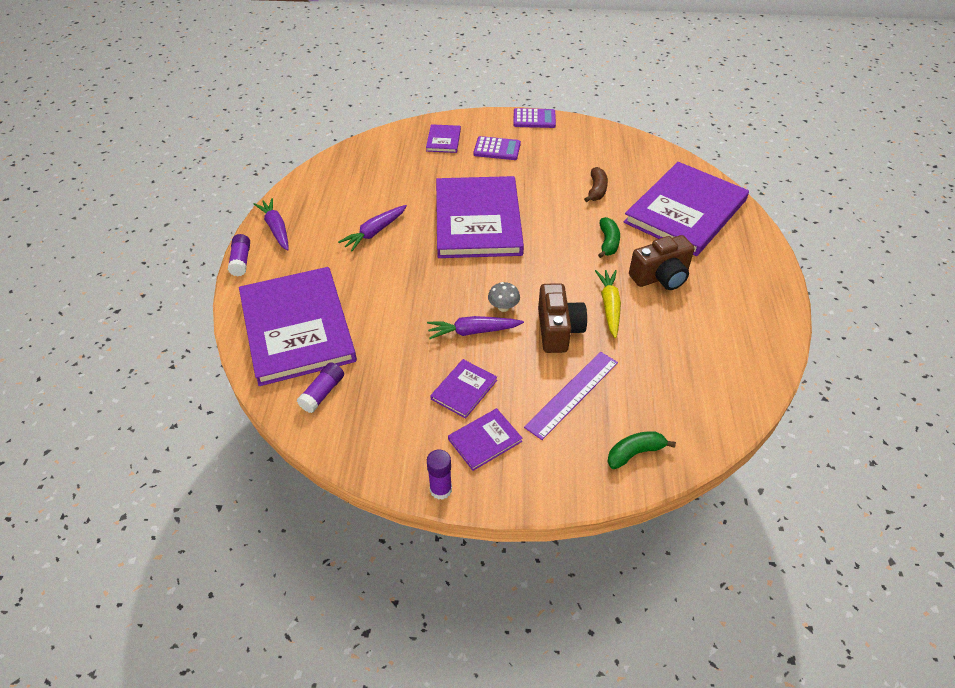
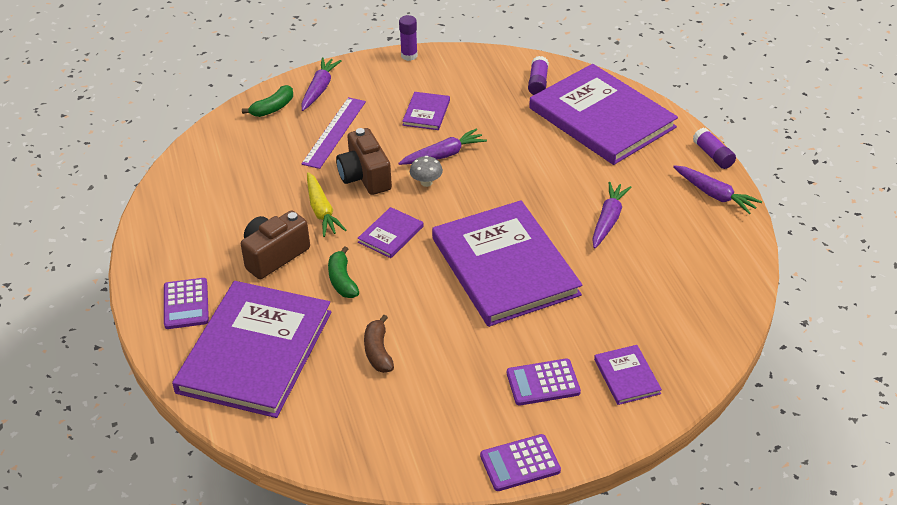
camera: 160 degrees right, 5 degrees down
purple book [448,408,523,471] -> purple book moved to [358,207,424,258]
none -> purple calculator [164,278,209,329]
none -> purple carrot [302,57,342,111]

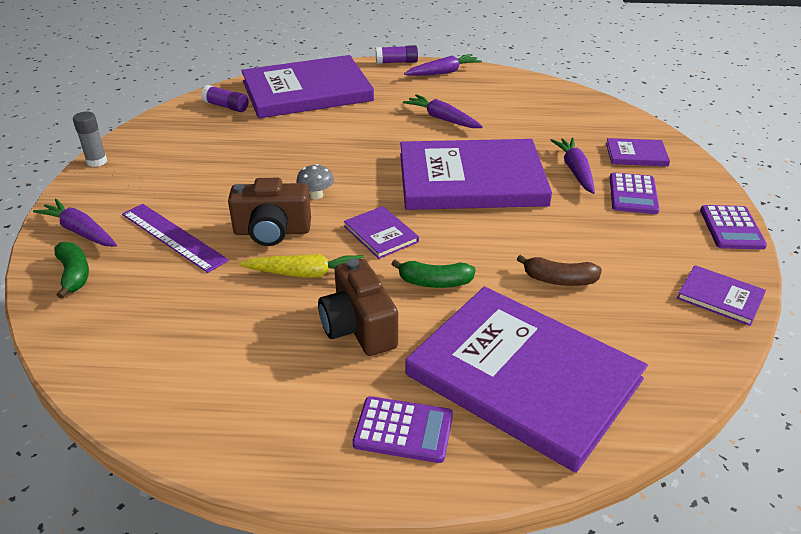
camera: 70 degrees left, 5 degrees down
purple carrot [398,129,487,165] -> purple carrot moved to [551,138,595,194]
purple glue stick [399,15,418,61] -> grey glue stick [73,112,107,167]
purple book [402,92,450,130] -> purple book moved to [677,265,766,326]

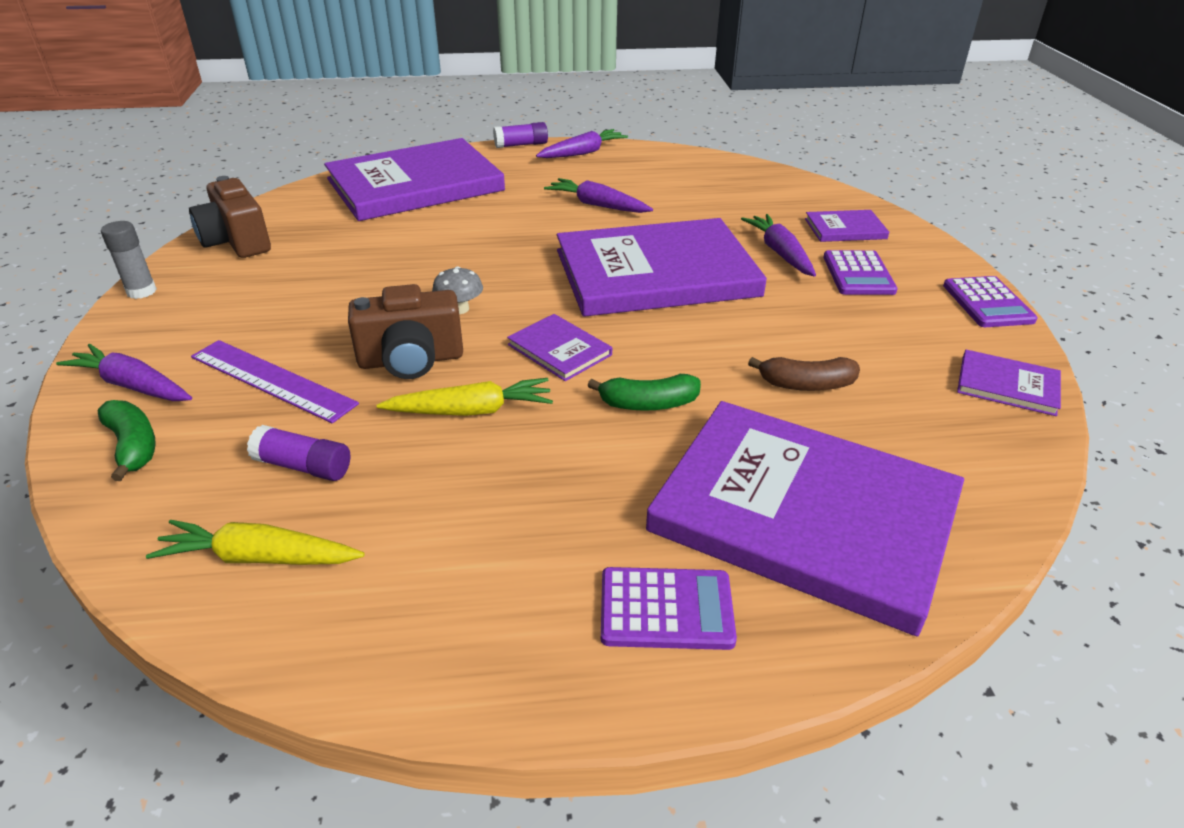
camera: 10 degrees left, 0 degrees up
purple glue stick [201,85,248,112] -> purple glue stick moved to [247,425,350,481]
brown camera [318,259,398,356] -> brown camera moved to [189,176,271,258]
none -> yellow carrot [146,520,365,565]

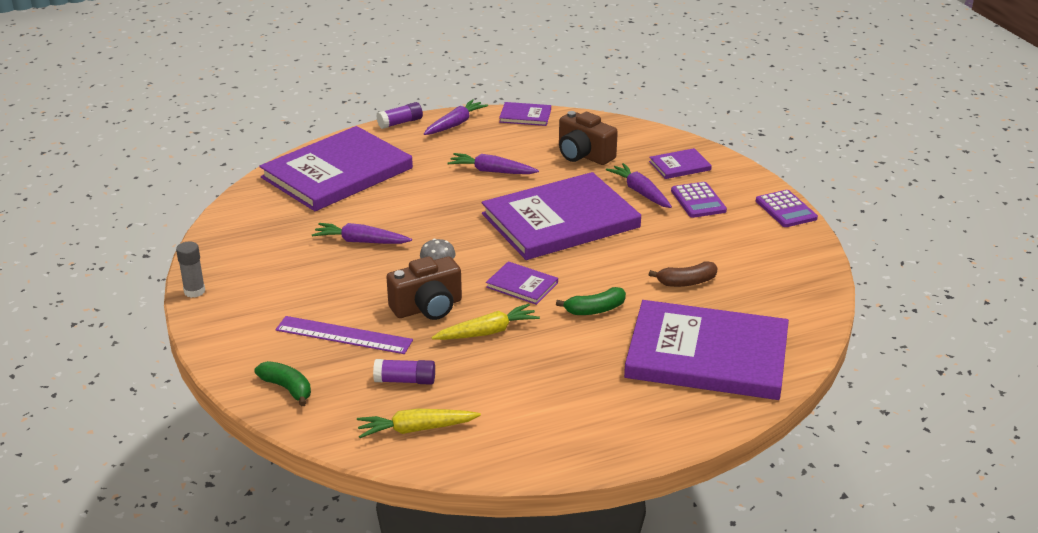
camera: 15 degrees left, 5 degrees down
purple carrot [56,344,192,401] -> purple carrot moved to [312,223,412,244]
brown camera [189,176,271,258] -> brown camera moved to [559,111,618,165]
purple calculator [601,567,737,650] -> none
purple book [957,350,1061,416] -> purple book moved to [499,102,551,126]

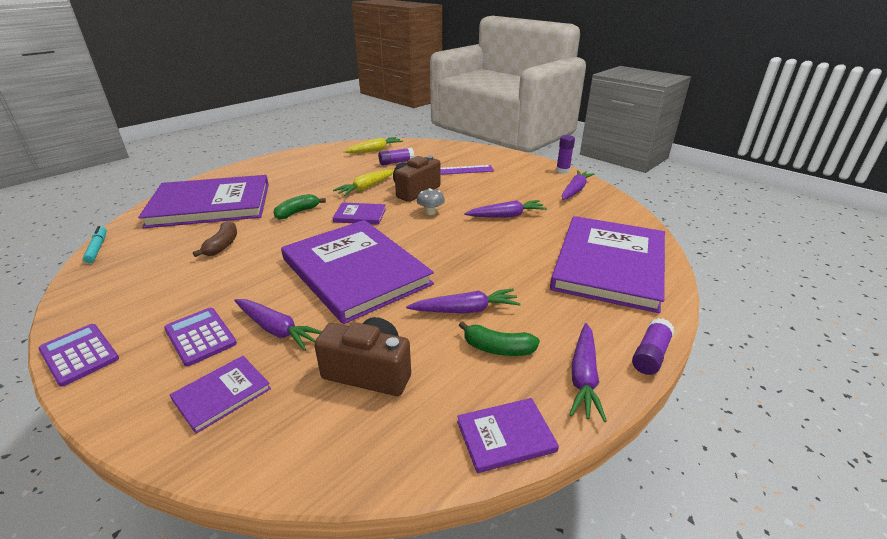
camera: 155 degrees right, 0 degrees up
grey glue stick [176,242,205,298] -> purple glue stick [556,135,575,174]
green banana [255,361,311,406] -> green banana moved to [459,321,540,356]
purple book [482,172,641,260] -> purple book turned 75 degrees counterclockwise [281,220,434,324]
brown banana [649,262,718,287] -> brown banana turned 135 degrees clockwise [193,221,237,257]
none -> turquoise marker [83,226,107,263]
none -> purple carrot [562,170,595,200]

